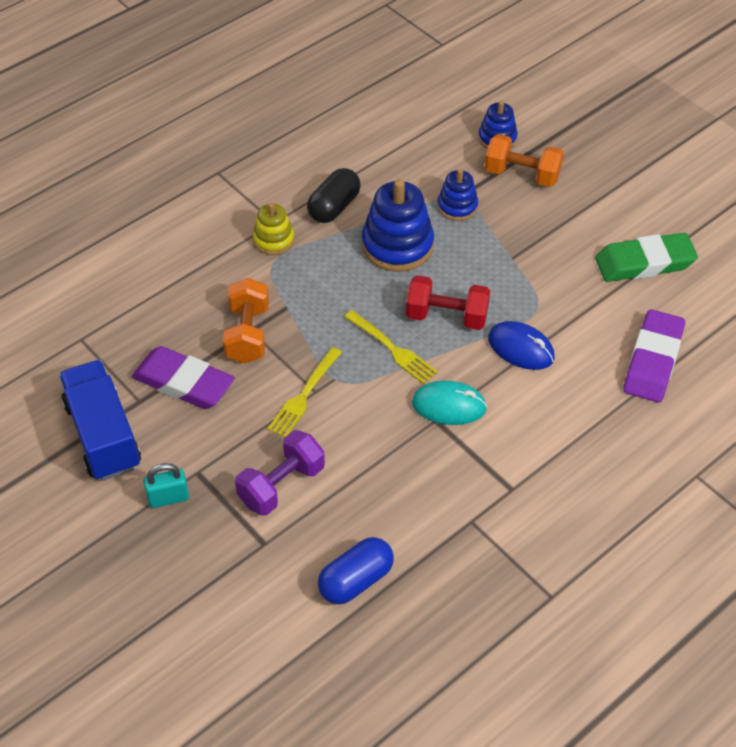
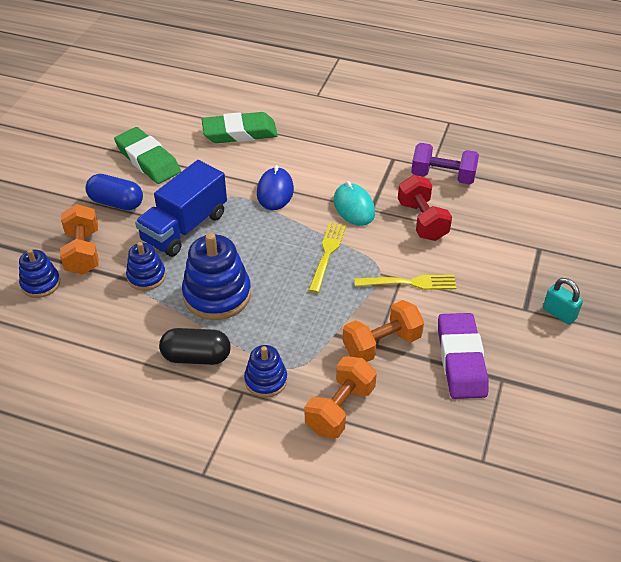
camera: 120 degrees left, 5 degrees down
blue truck [59,360,141,481] -> blue truck moved to [135,160,227,257]
purple dumbbell [235,430,325,516] -> purple dumbbell moved to [411,143,479,184]
yellow stacking toy [253,203,295,255] -> blue stacking toy [244,345,287,398]
blue capsule [318,537,394,604] -> blue capsule moved to [85,174,143,210]
red dumbbell [406,275,490,330] -> red dumbbell moved to [398,175,452,241]
purple eraser [623,309,685,403] -> green eraser [202,112,278,143]
none -> orange dumbbell [305,356,377,438]

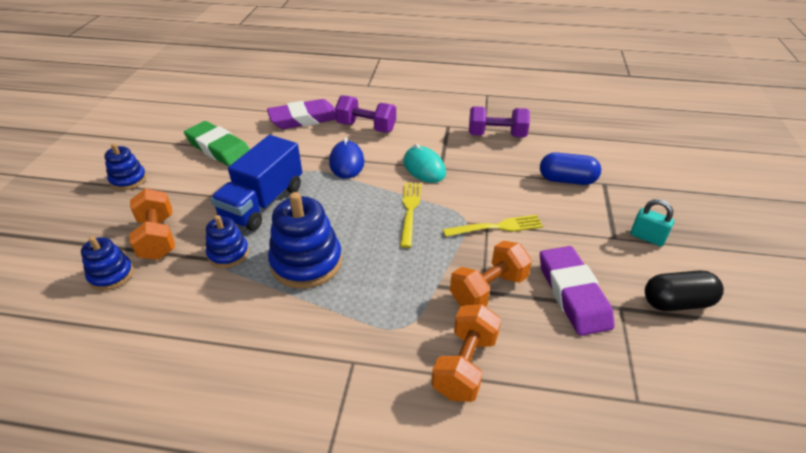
camera: 10 degrees left, 5 degrees down
blue capsule [85,174,143,210] -> blue capsule moved to [540,152,601,185]
black capsule [159,328,231,365] -> black capsule moved to [645,270,724,311]
green eraser [202,112,278,143] -> purple eraser [267,99,336,129]
blue stacking toy [244,345,287,398] -> blue stacking toy moved to [104,143,147,190]
red dumbbell [398,175,452,241] -> none
none -> purple dumbbell [335,95,396,133]

